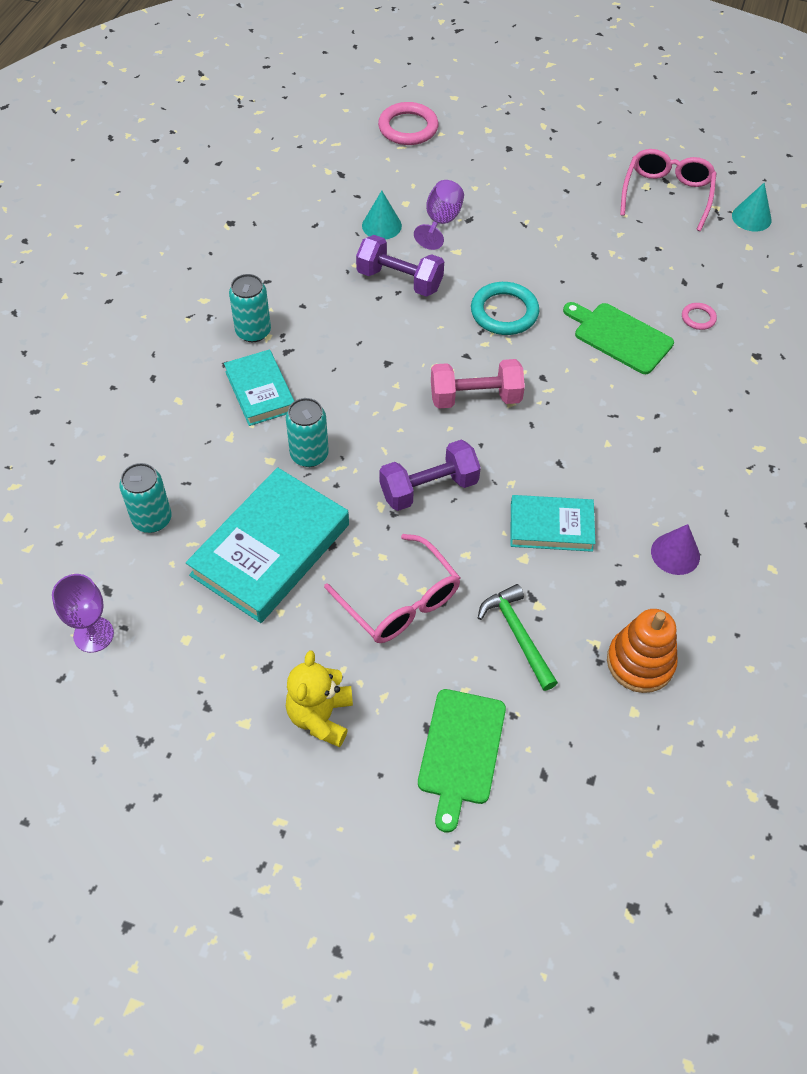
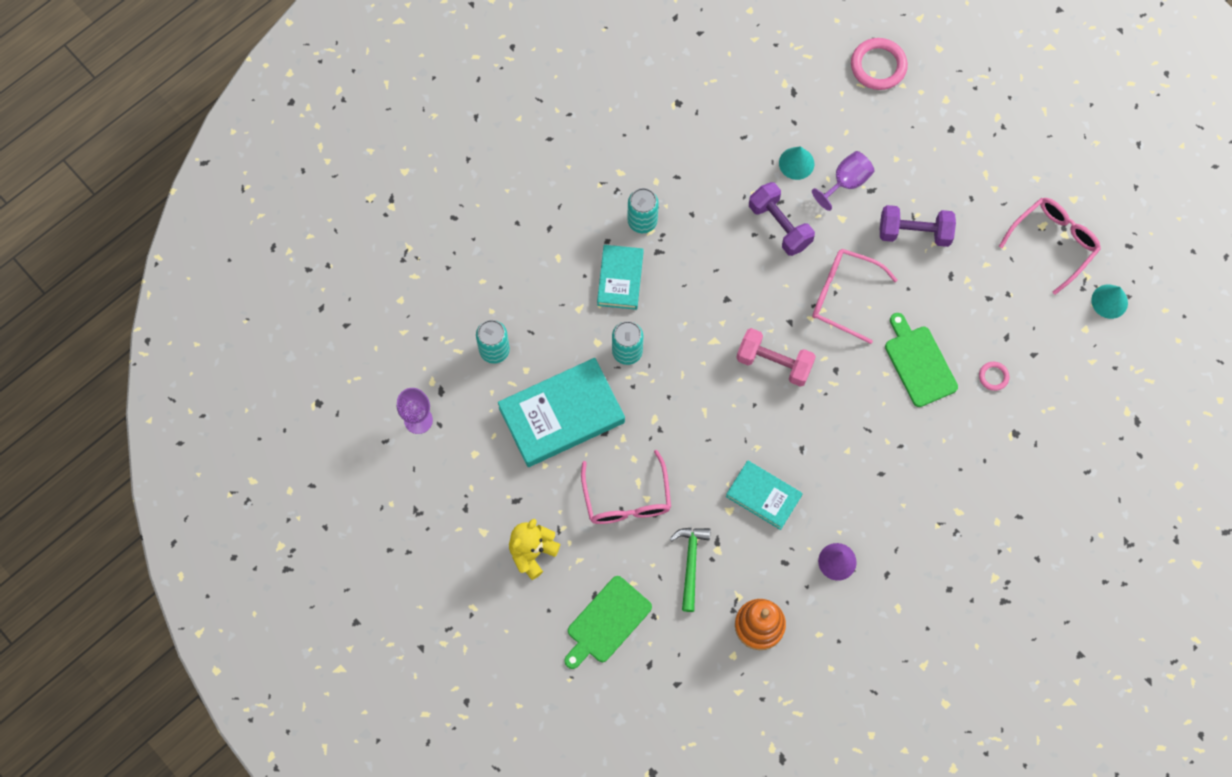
camera: 30 degrees right, 15 degrees up
purple dumbbell [380,440,481,511] -> purple dumbbell moved to [880,205,956,247]
turquoise ring [471,282,539,335] -> pink glasses [812,249,897,344]

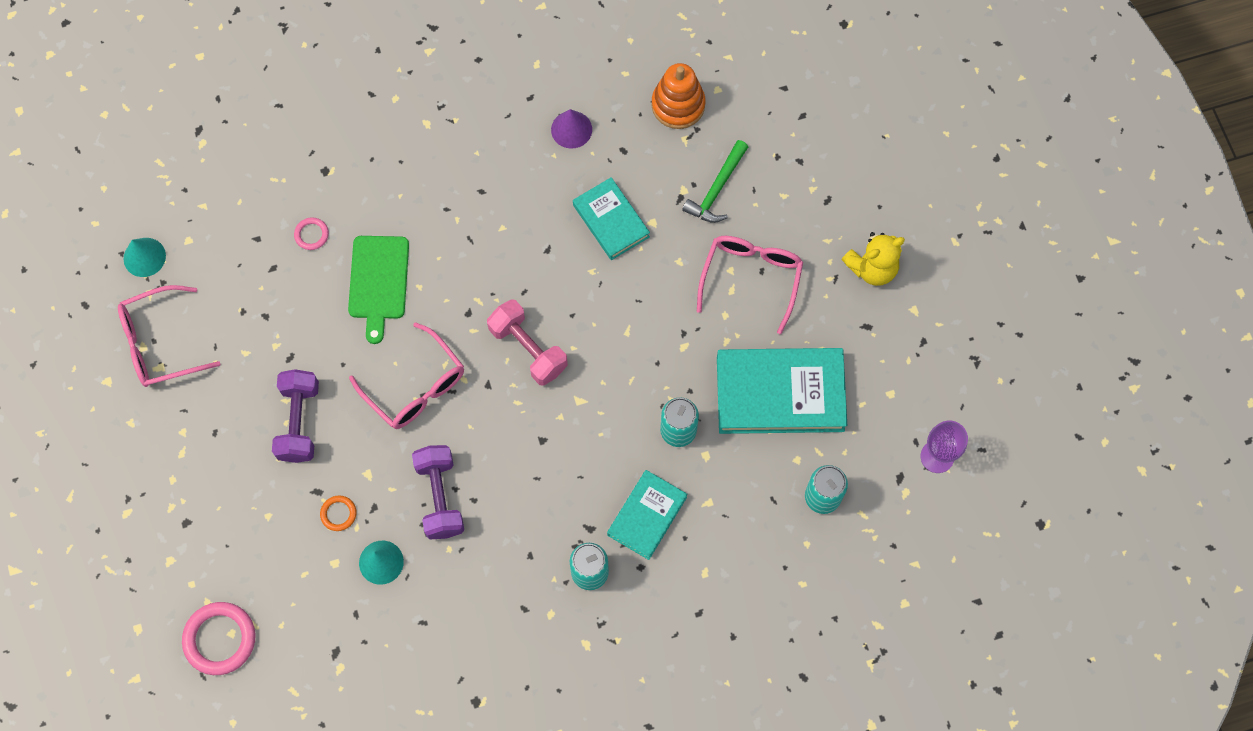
camera: 155 degrees left, 0 degrees up
green cutting board [564,576,652,669] -> none
purple goblet [812,151,874,211] -> orange ring [320,495,357,531]
purple dumbbell [880,205,956,247] -> purple dumbbell turned 60 degrees clockwise [272,369,319,463]

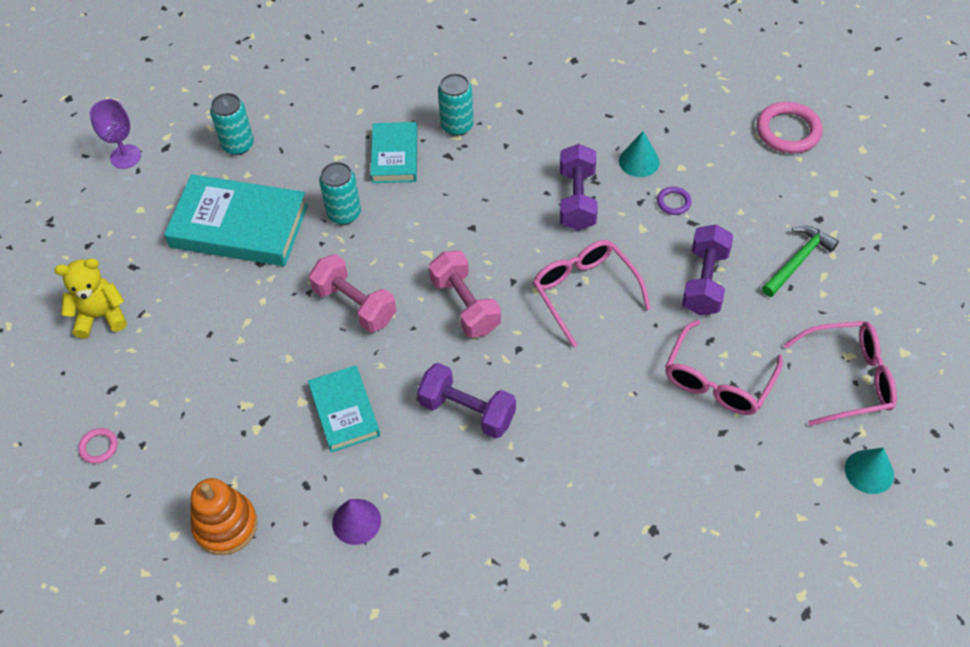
camera: 165 degrees left, 15 degrees down
pink ring [294,217,329,250] -> pink ring moved to [78,428,118,464]
orange ring [320,495,357,531] -> purple ring [657,187,691,215]
green cutting board [348,236,409,344] -> none
turquoise book [607,470,687,560] -> turquoise book turned 45 degrees counterclockwise [370,122,417,183]
green hammer [682,140,748,223] -> green hammer moved to [762,226,839,297]
pink glasses [697,236,803,334] -> pink glasses moved to [665,320,783,415]
none -> pink dumbbell [309,254,396,332]
none -> purple dumbbell [417,363,516,438]

